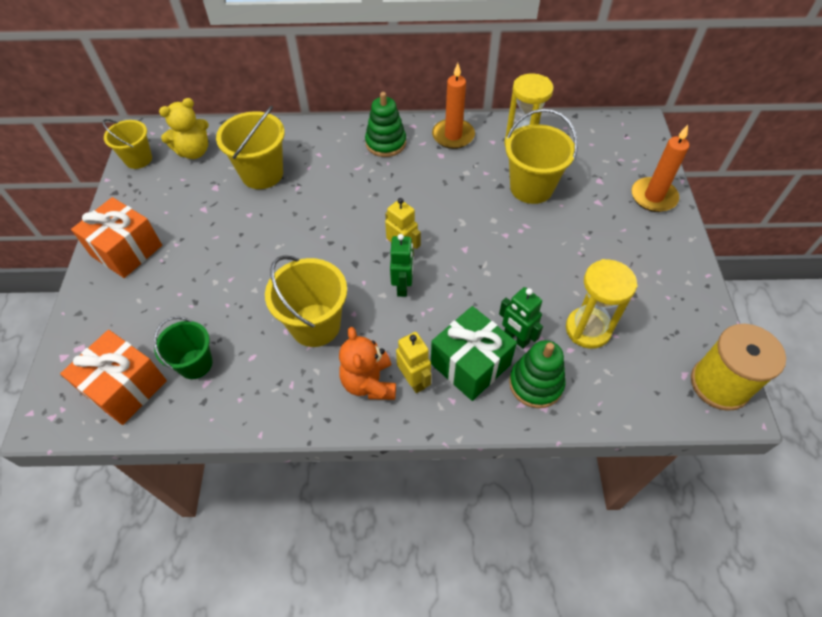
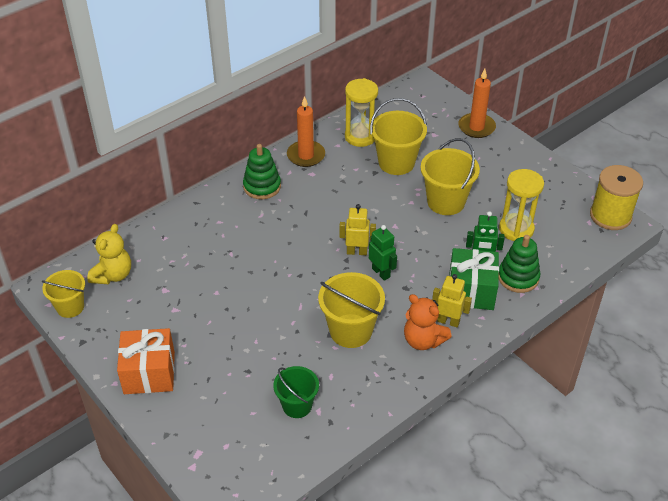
camera: 40 degrees left, 10 degrees down
orange gift [60,330,167,425] -> none
yellow bucket [216,106,285,189] -> yellow bucket moved to [421,138,480,215]

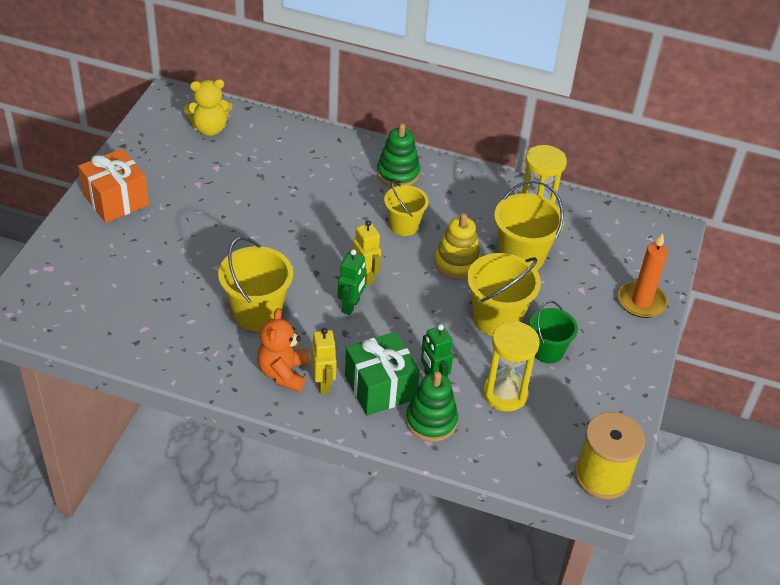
camera: 55 degrees right, 0 degrees up
yellow bucket [42,270,85,318] -> yellow bucket moved to [384,181,428,236]
green bucket [273,366,319,418] -> green bucket moved to [529,301,578,364]
orange candle [287,96,325,167] -> none
none -> yellow stacking toy [434,213,481,280]

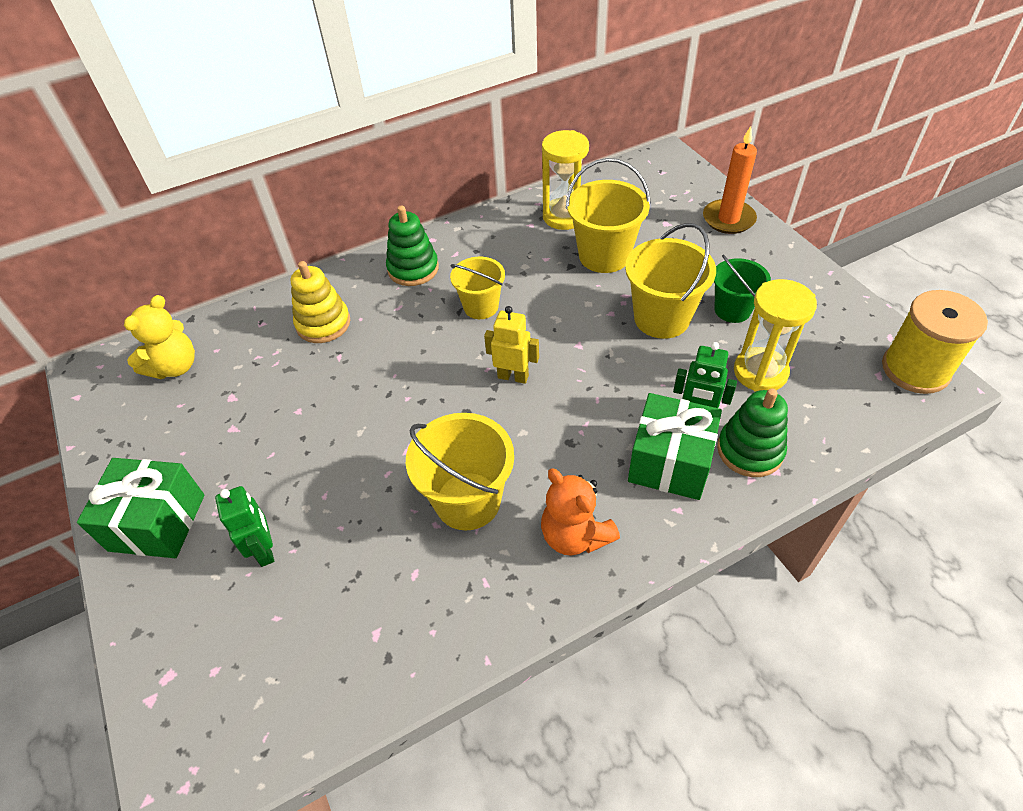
camera: 40 degrees left, 5 degrees up
orange gift [78,149,149,223] -> green gift [77,458,205,558]
yellow robot [311,328,337,394] -> none
green robot [338,249,367,315] -> green robot moved to [215,486,274,567]
yellow stacking toy [434,213,481,280] -> yellow stacking toy moved to [291,261,350,343]

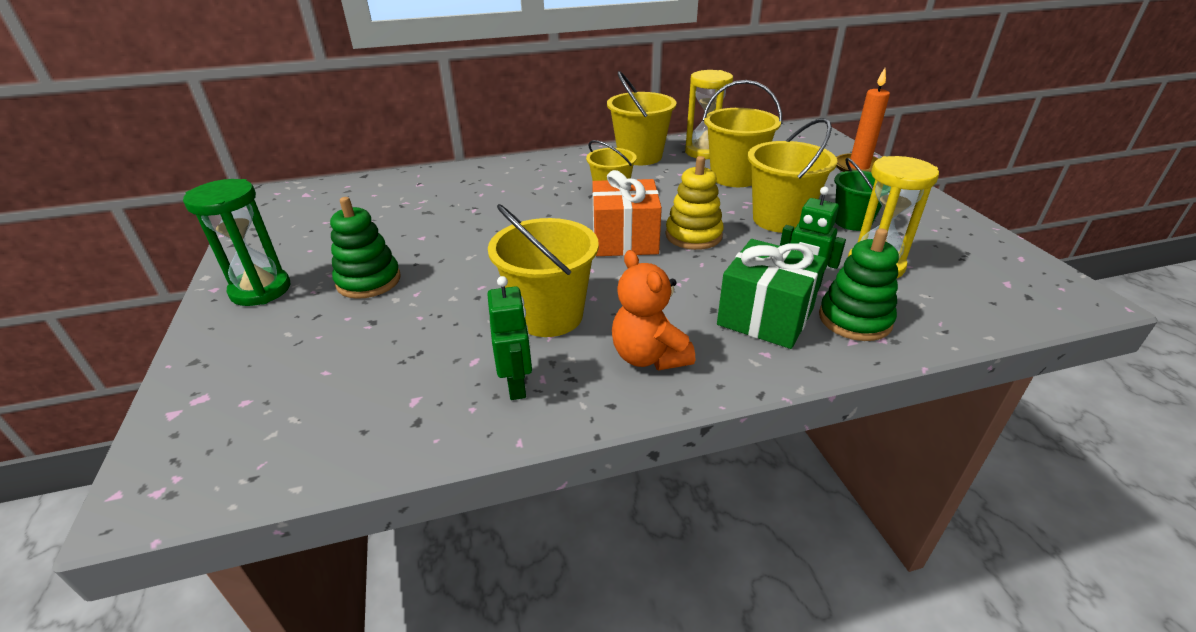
camera: 10 degrees right, 15 degrees down
green gift [77,458,205,558] -> green hourglass [183,179,290,306]
yellow teddy bear [124,295,195,379] -> none
green robot [215,486,274,567] -> green robot moved to [487,276,532,400]
yellow stacking toy [291,261,350,343] -> yellow stacking toy moved to [665,156,724,250]
green stacking toy [386,205,439,286] -> green stacking toy moved to [330,197,401,299]
yellow robot [484,306,539,384] -> orange gift [592,170,662,256]
yellow spool [882,290,988,394] -> none
none -> yellow bucket [607,71,677,165]

